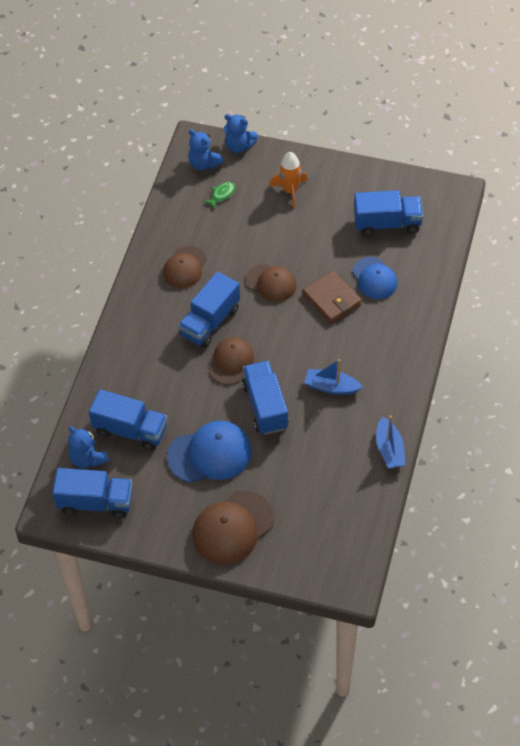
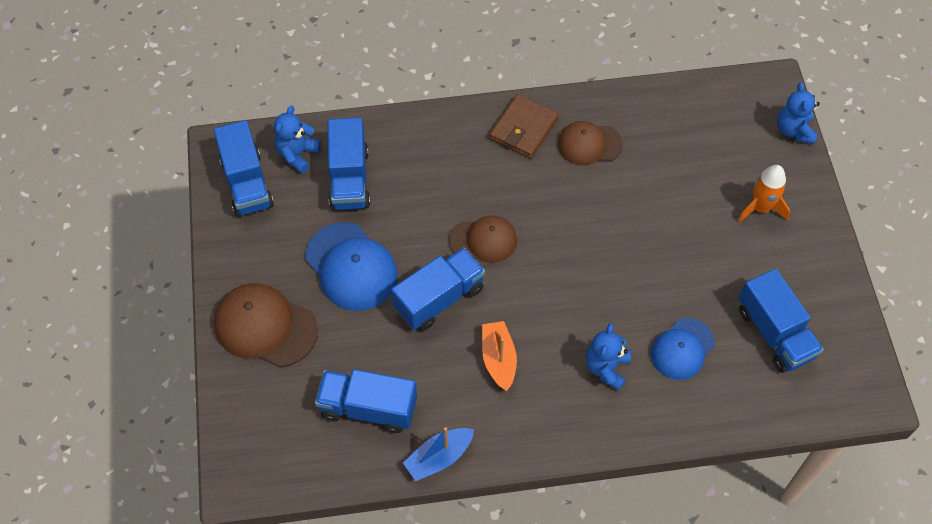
camera: 65 degrees right, 5 degrees up
blue truck [178,272,240,348] -> blue truck moved to [315,369,417,433]
blue teddy bear [188,129,224,170] -> blue teddy bear moved to [586,323,631,390]
green fish [203,182,235,209] -> none
brown cap [245,264,296,302] -> none
brown wallet [302,271,362,323] -> brown wallet moved to [490,94,559,159]
blue boat [304,359,362,395] -> orange boat [482,321,517,391]

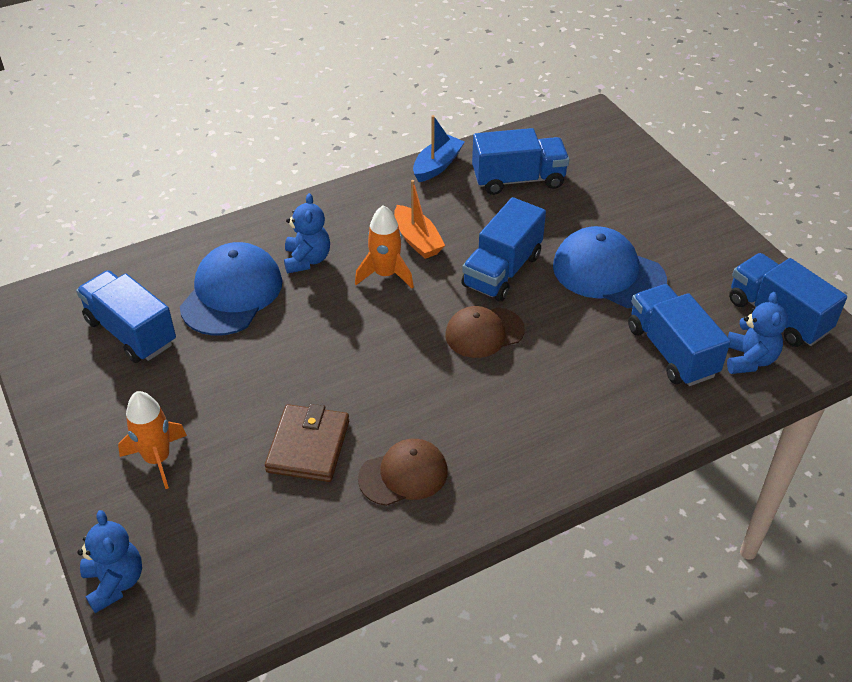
camera: 160 degrees right, 15 degrees down
brown cap [214,283,318,368] -> none
brown wallet [490,94,559,159] -> brown wallet moved to [265,404,349,482]
blue cap [651,318,715,380] -> blue cap [180,242,282,336], size x1.51
none -> orange rocket [355,205,414,288]

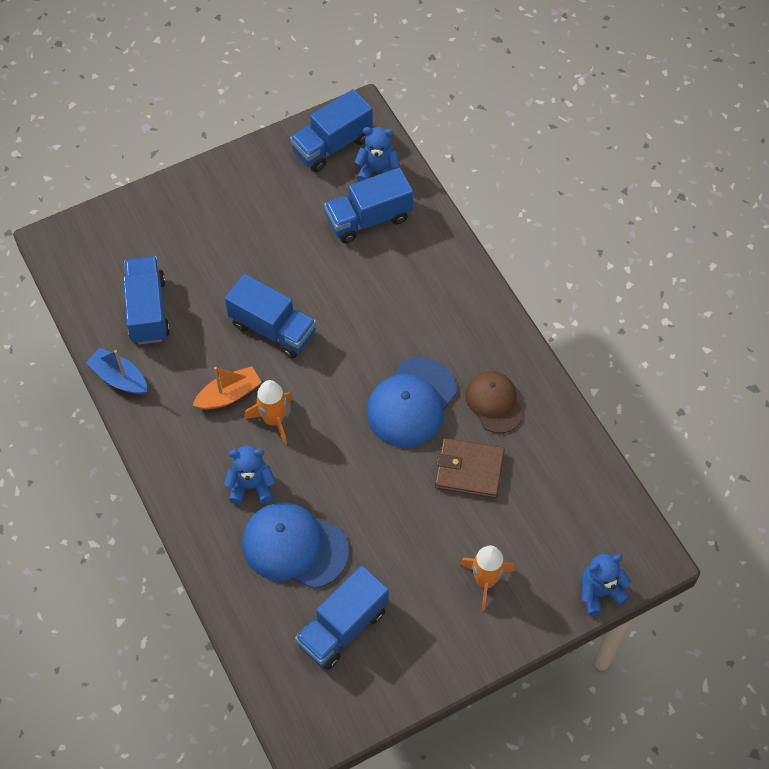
camera: 90 degrees left, 15 degrees up
brown cap [445,306,525,358] -> none
blue cap [553,226,667,308] -> blue cap moved to [366,357,457,448]

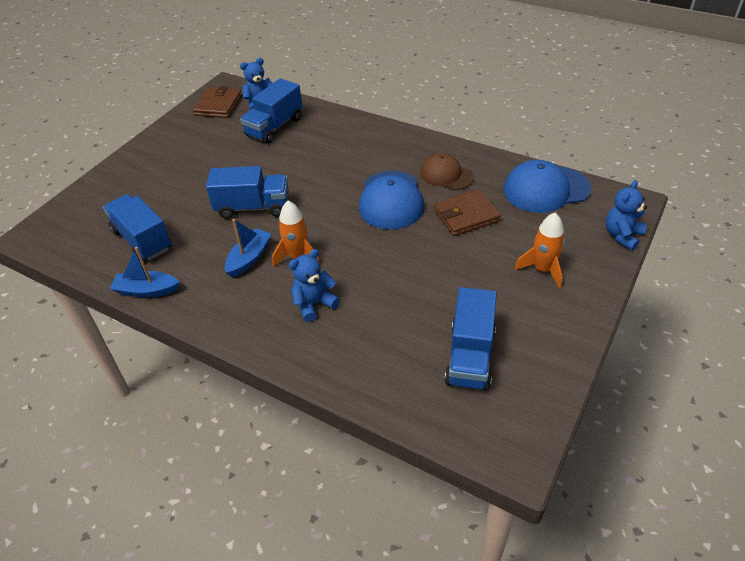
camera: 30 degrees left, 15 degrees down
orange boat [192,366,262,410] -> blue boat [225,219,271,278]
blue cap [242,502,349,589] -> blue cap moved to [504,160,591,213]
blue truck [290,89,373,172] -> brown wallet [193,86,242,118]

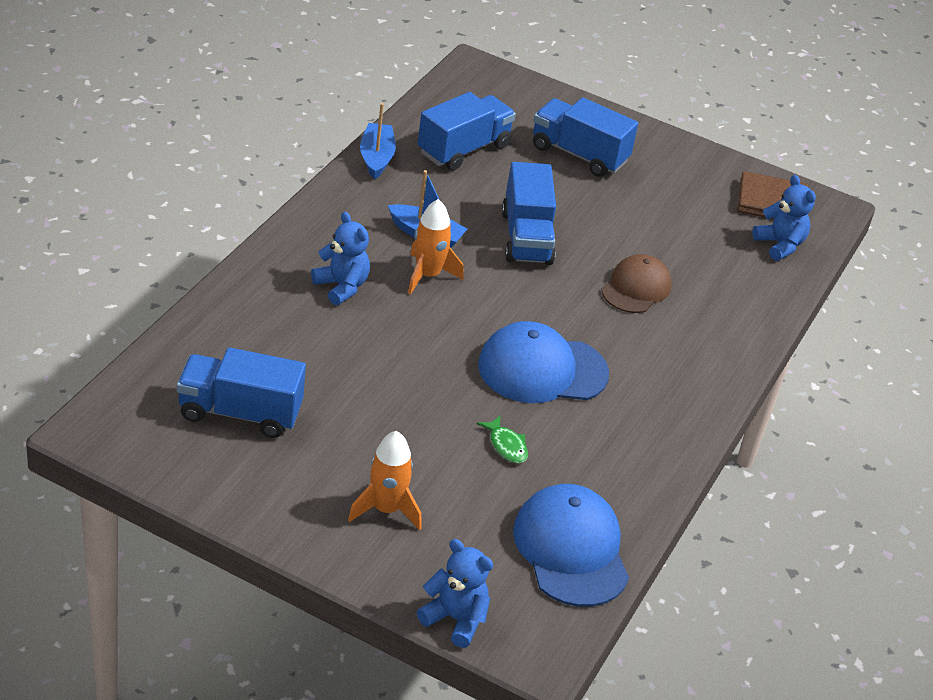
camera: 80 degrees right, 5 degrees down
blue truck [240,78,303,144] -> blue truck moved to [533,97,638,177]
brown cap [420,153,474,190] -> brown cap moved to [602,254,672,313]
brown wallet [434,189,501,236] -> green fish [477,415,528,463]

